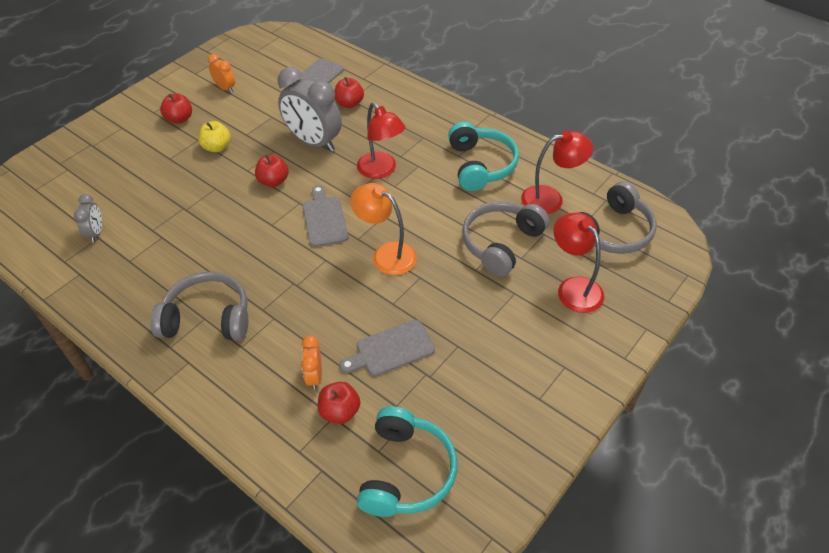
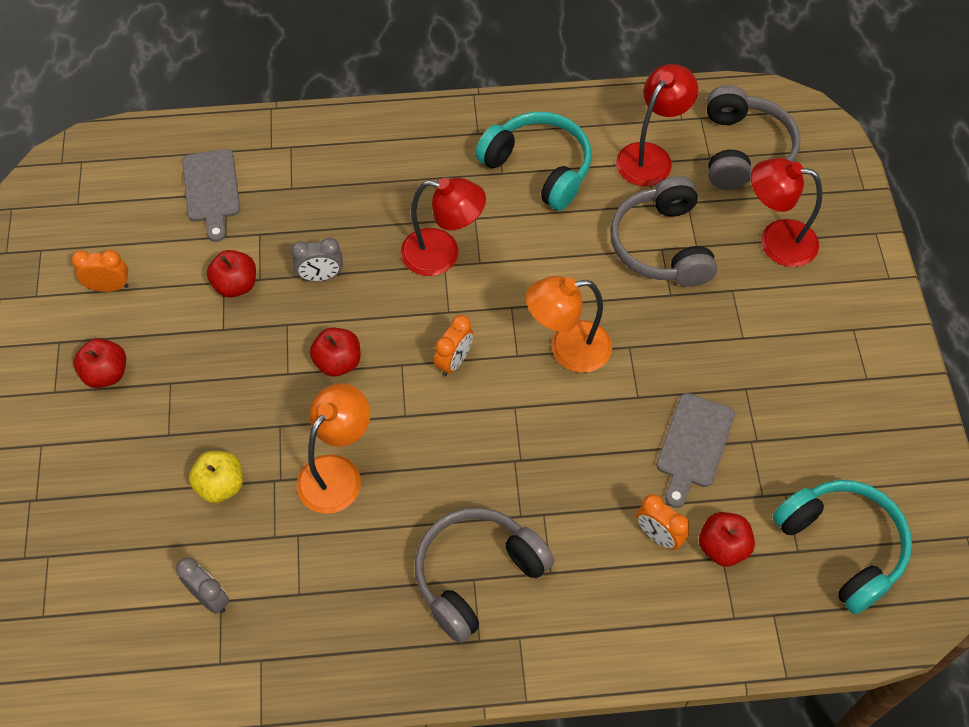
camera: 45 degrees left, 10 degrees up
yellow apple [198,121,231,152] -> yellow apple moved to [189,451,243,503]
grey clock [278,67,342,152] -> grey clock [291,238,343,282], size x0.48
grey cutting board [302,185,348,247] -> orange clock [434,315,473,376]
red apple [334,77,364,108] -> red apple moved to [207,250,256,298]
none -> orange lamp [297,383,370,514]

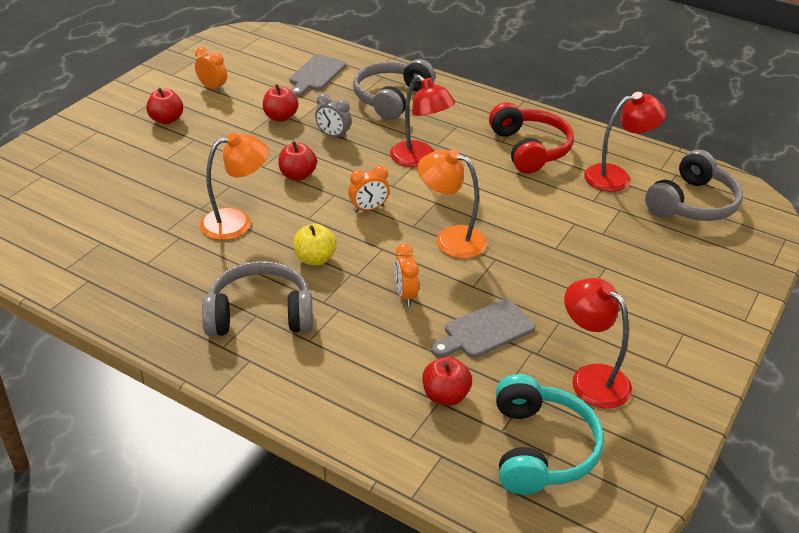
camera: 35 degrees right, 20 degrees down
grey clock [176,557,229,614] -> none
yellow apple [189,451,243,503] -> yellow apple moved to [294,224,337,265]
turquoise headphones [475,112,592,211] -> red headphones [489,102,574,173]
grey headphones [610,176,717,287] -> grey headphones moved to [353,59,435,120]
orange clock [636,494,689,550] -> orange clock moved to [394,244,419,306]
red lamp [751,158,822,267] -> red lamp moved to [564,278,632,408]

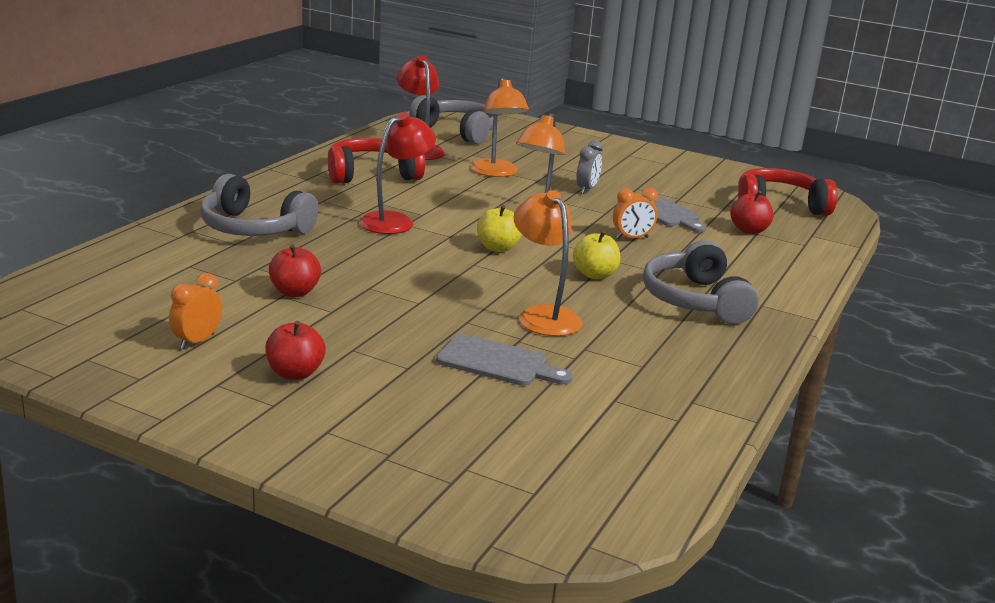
camera: 95 degrees left, 15 degrees down
red apple [278,141,317,181] -> none
grey cutting board [289,54,346,96] -> grey cutting board moved to [436,334,573,386]
grey clock [315,94,352,140] -> grey clock moved to [577,140,603,194]
orange clock [348,165,390,212] -> yellow apple [477,205,522,252]
turquoise headphones [496,374,604,495] -> red headphones [738,168,838,216]
red lamp [564,278,632,408] -> none
none -> orange lamp [471,77,529,177]

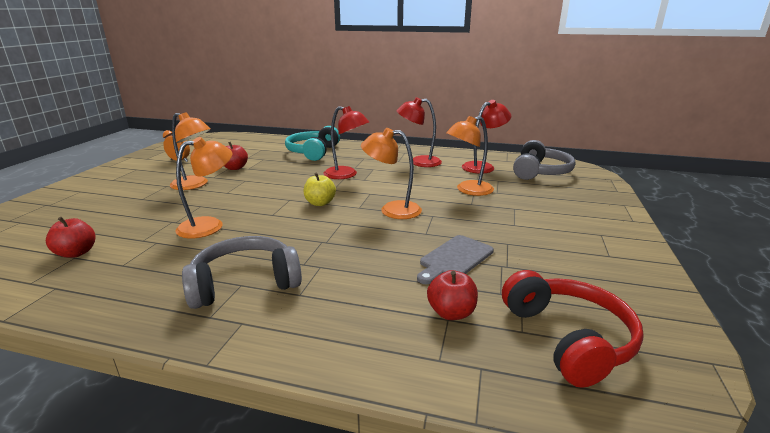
camera: 80 degrees right, 0 degrees up
grey headphones [200,174,319,236] -> turquoise headphones [285,126,340,161]
red apple [265,321,326,380] -> red apple moved to [46,217,96,258]
red headphones [328,138,425,184] -> red lamp [396,97,442,167]
grey cutting board [436,334,573,386] -> none
yellow apple [573,230,620,279] -> none
grey clock [577,140,603,194] -> none
orange clock [613,188,658,239] -> none
none -> orange lamp [170,112,211,190]

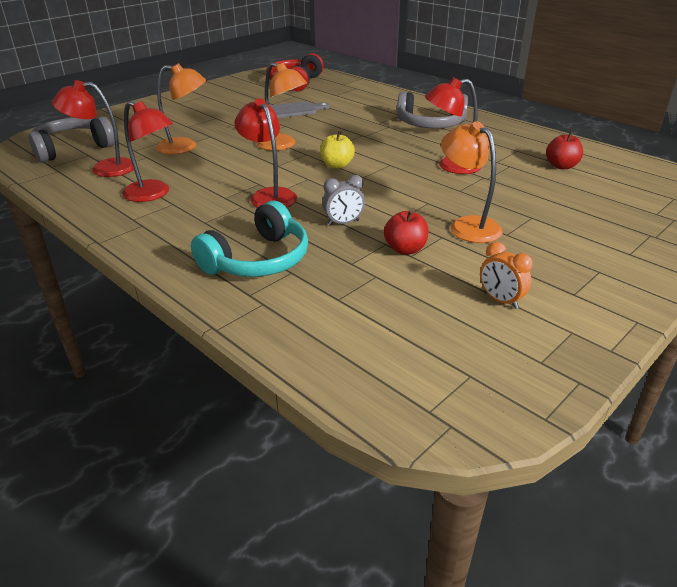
camera: 150 degrees left, 10 degrees up
orange lamp [175,137,232,238] -> red lamp [425,77,482,174]
red apple [427,270,478,320] -> none
none -> grey clock [322,175,365,226]

